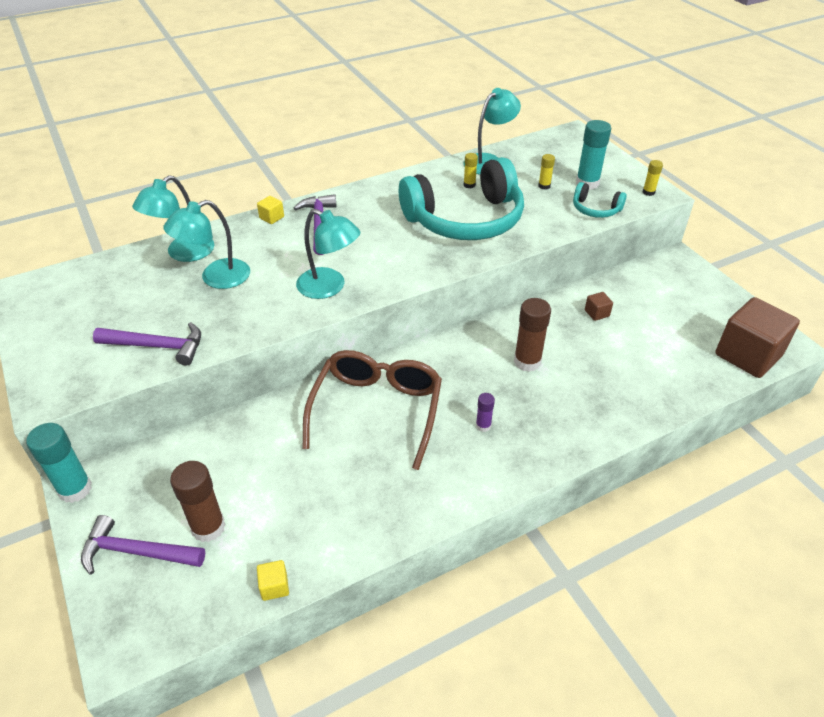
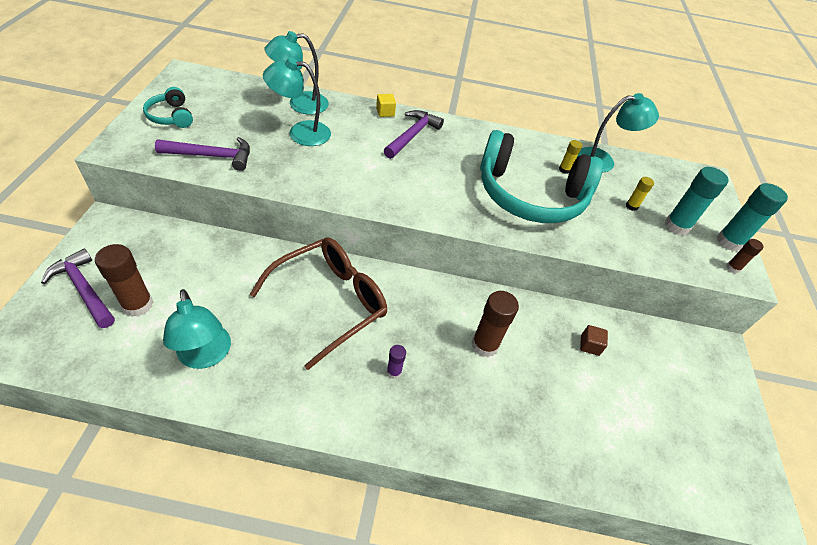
camera: 30 degrees right, 5 degrees up
turquoise glue stick [26,423,92,503] -> turquoise glue stick moved to [717,183,788,251]
purple hammer [93,322,201,366] -> purple hammer turned 45 degrees counterclockwise [155,137,250,171]
yellow cube [257,560,289,601] -> none
turquoise lamp [296,209,360,299] -> turquoise lamp moved to [163,289,231,369]
turquoise headphones [573,182,627,218] -> turquoise headphones moved to [143,87,193,128]
yellow glue stick [643,160,663,196] -> brown glue stick [726,239,764,274]
brown cube [715,297,800,378] -> none

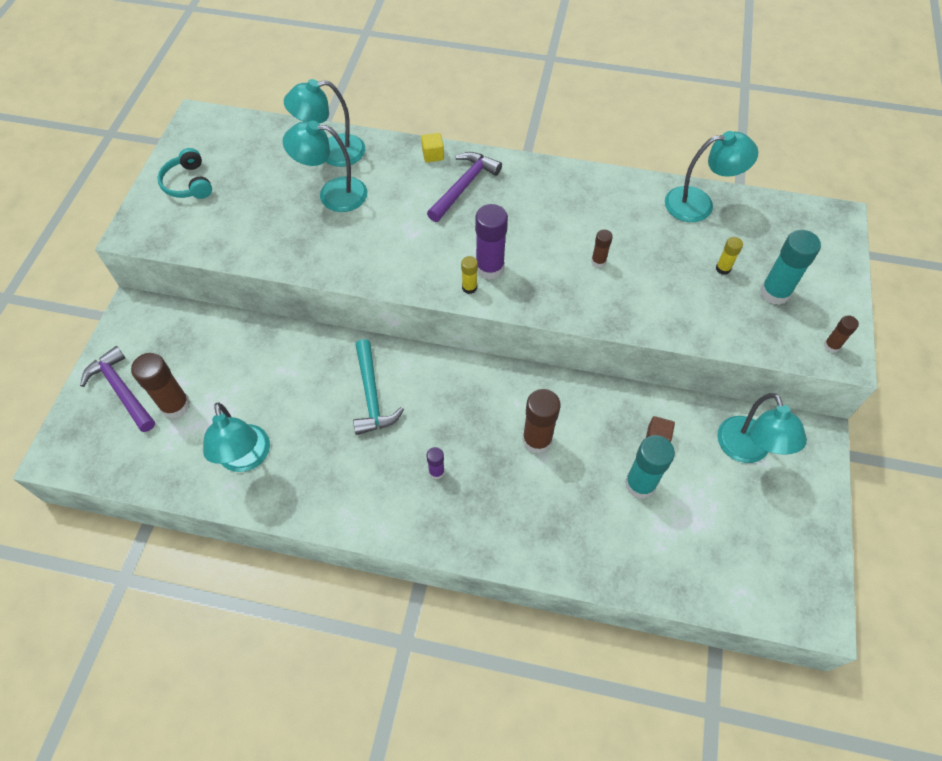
camera: 10 degrees right, 10 degrees up
purple hammer [155,137,250,171] -> none
brown glasses [250,237,387,370] -> turquoise hammer [353,339,404,435]
turquoise headphones [480,130,603,223] -> brown glue stick [591,229,613,267]
yellow glue stick [559,140,582,174] -> yellow glue stick moved to [461,256,478,294]
turquoise glue stick [717,183,788,251] -> turquoise glue stick moved to [625,435,675,499]
none -> purple glue stick [475,204,508,280]
none -> turquoise lamp [717,393,807,463]

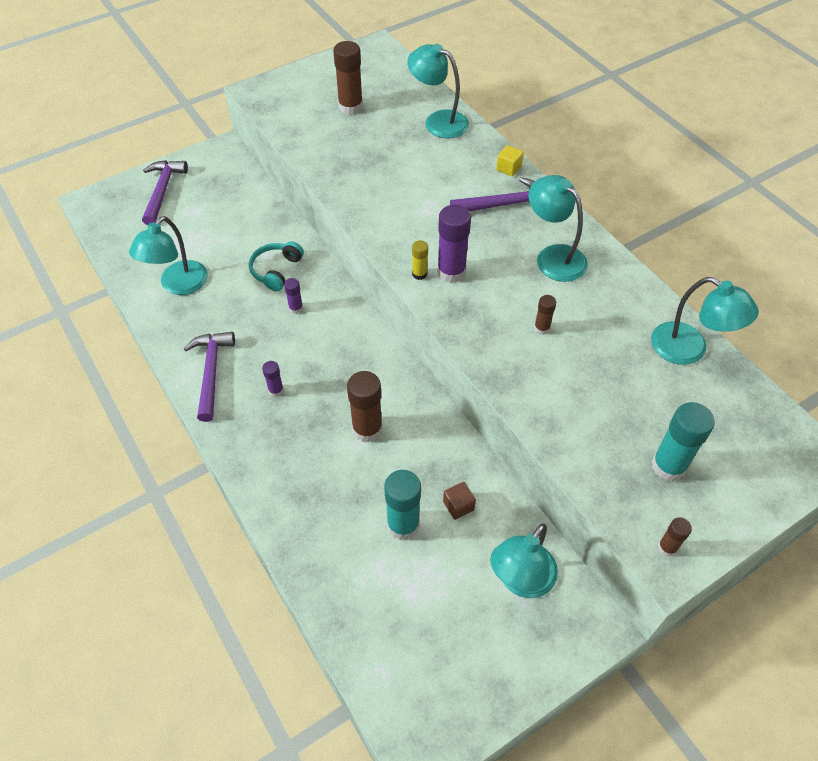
camera: 45 degrees right, 5 degrees down
brown glue stick [131,353,190,419] -> brown glue stick moved to [333,41,363,115]
turquoise headphones [157,148,212,199] -> turquoise headphones moved to [249,241,304,291]
turquoise lamp [283,121,367,212] -> turquoise lamp moved to [529,175,588,282]
turquoise hammer [353,339,404,435] -> purple glue stick [284,278,303,314]
yellow glue stick [716,237,743,275] -> none
none -> purple hammer [184,332,235,422]

